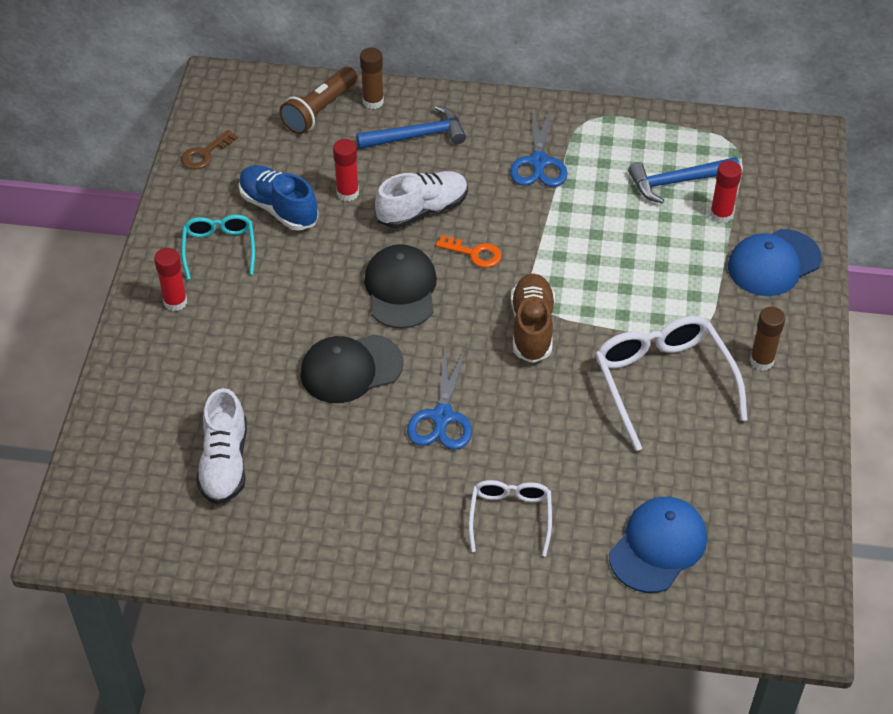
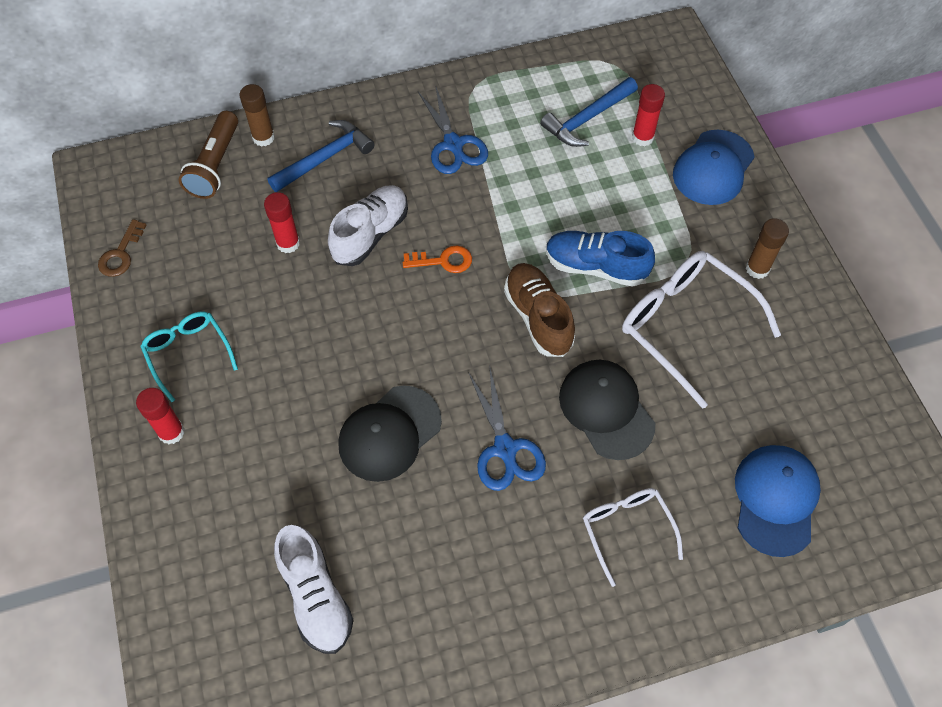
camera: 25 degrees left, 10 degrees up
blue shoe [238,165,319,231] -> blue shoe moved to [546,231,655,287]
black cap [364,244,437,329] -> black cap moved to [559,360,655,460]

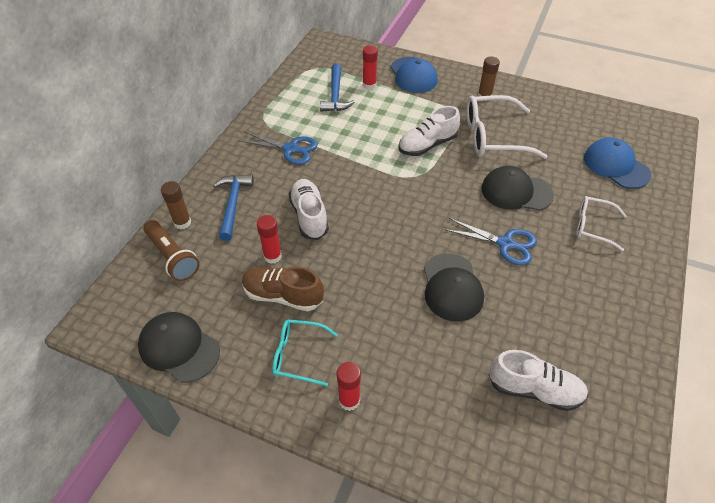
camera: 50 degrees left, 10 degrees down
brown key [98,219,146,277] -> black cap [138,312,220,383]
orange key [403,246,472,273] -> none
brown shoe [504,263,575,357] -> brown shoe moved to [242,266,324,311]
blue shoe [546,231,655,287] -> white shoe [398,106,460,156]

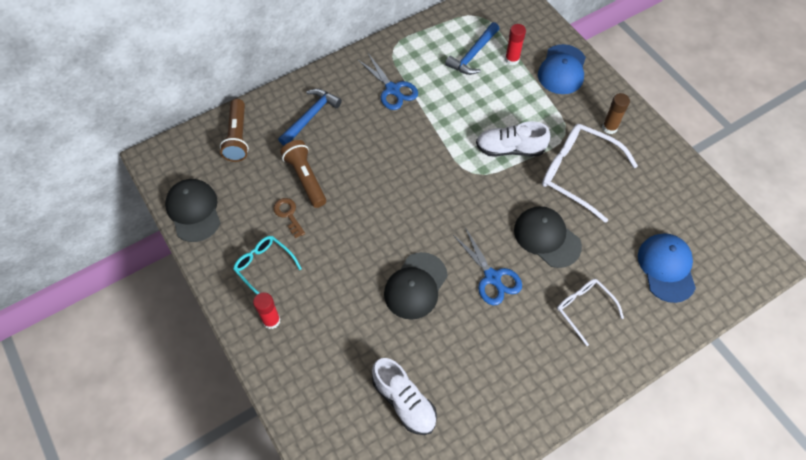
camera: 35 degrees right, 10 degrees up
brown glue stick [161,181,191,229] -> none
brown shoe [242,266,324,311] -> brown key [273,198,305,238]
red glue stick [257,215,282,264] -> brown flashlight [280,140,326,208]
white shoe [289,179,329,240] -> none

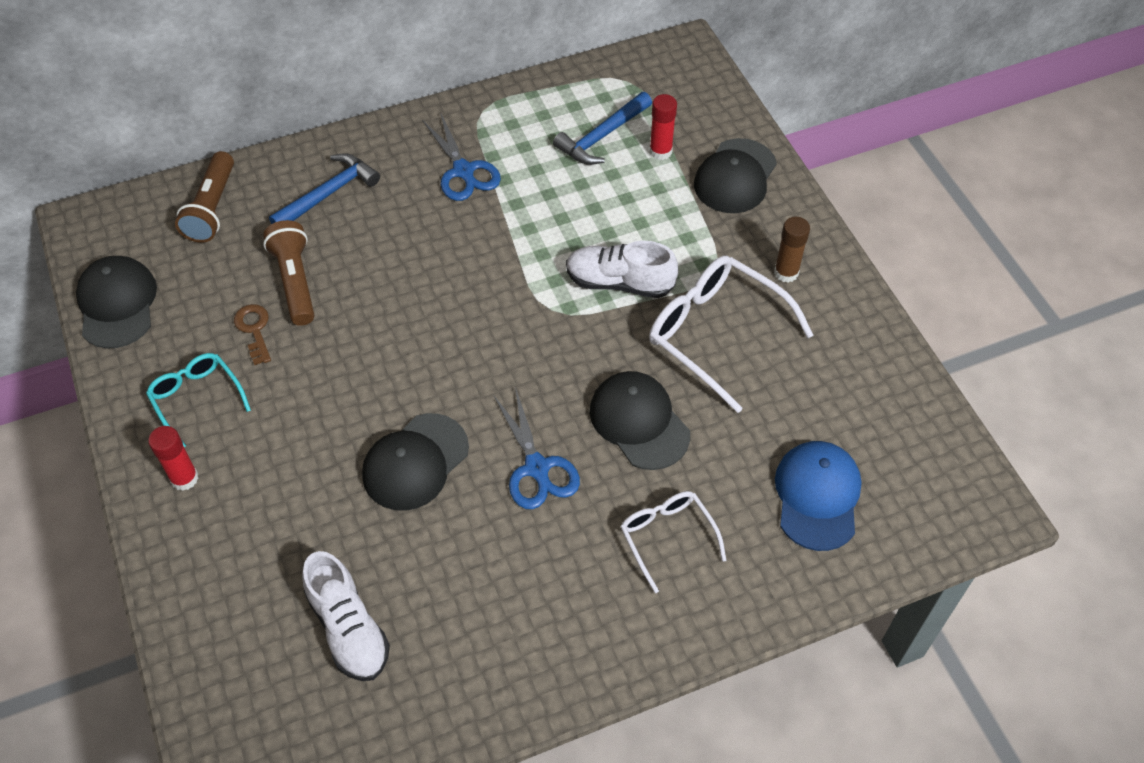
camera: 10 degrees right, 5 degrees down
blue cap [538,44,586,94] -> black cap [694,138,777,213]

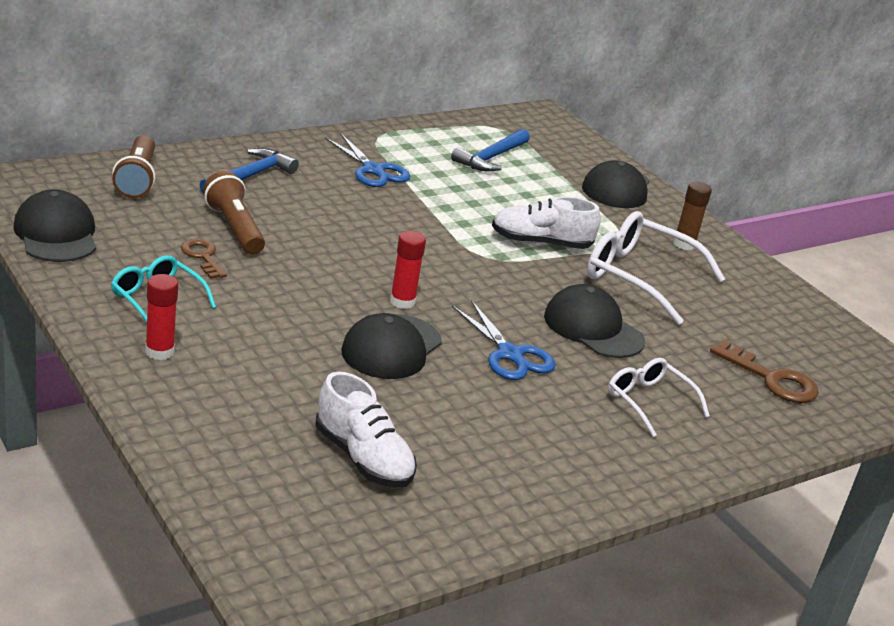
camera: 15 degrees left, 25 degrees down
red glue stick [649,94,677,160] -> red glue stick moved to [390,231,426,309]
blue cap [775,441,862,551] -> brown key [710,340,819,403]

